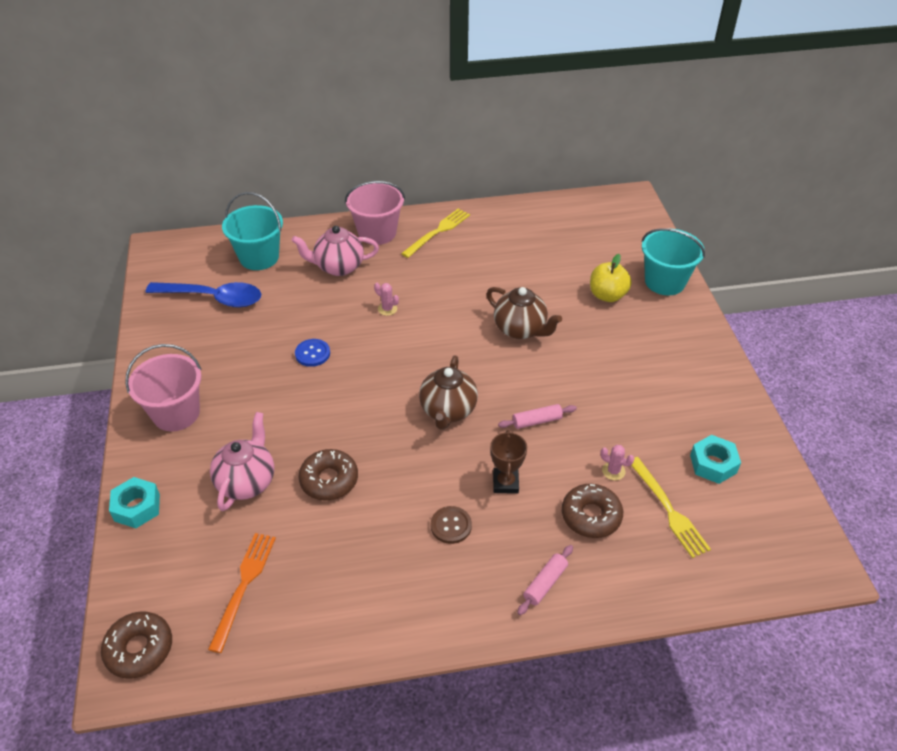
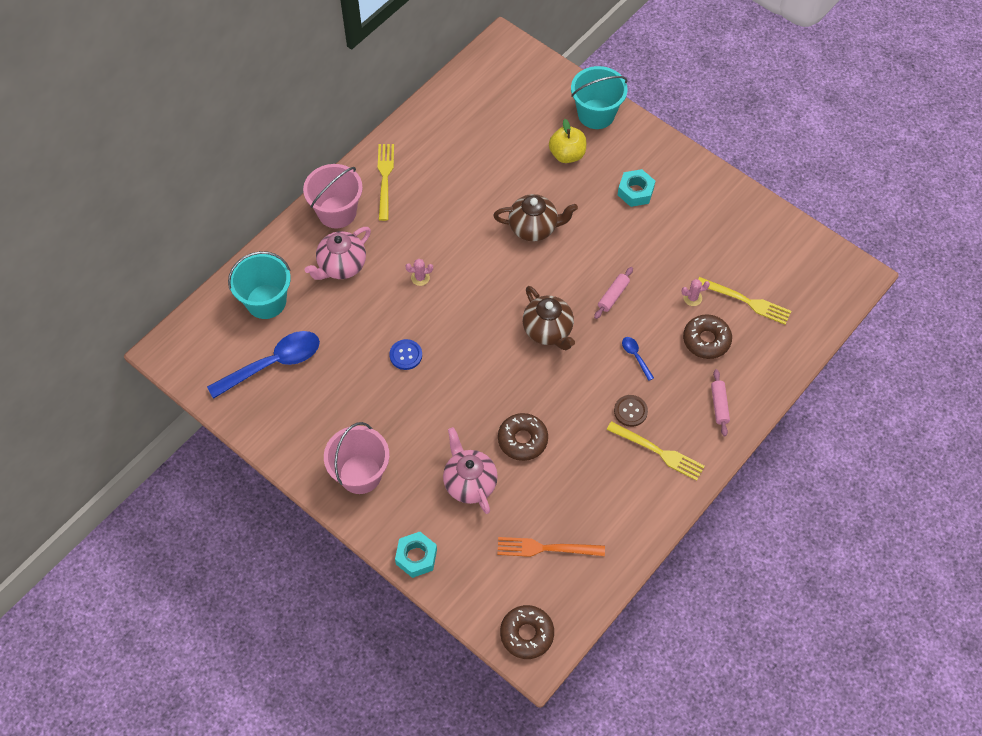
camera: 40 degrees left, 15 degrees up
orange fork [208,533,276,653] -> orange fork turned 60 degrees counterclockwise [497,537,605,557]
brown trophy [490,430,527,494] -> blue spoon [622,337,654,381]
turquoise nut [690,435,741,484] -> turquoise nut moved to [618,169,655,207]
none -> yellow fork [607,421,705,481]

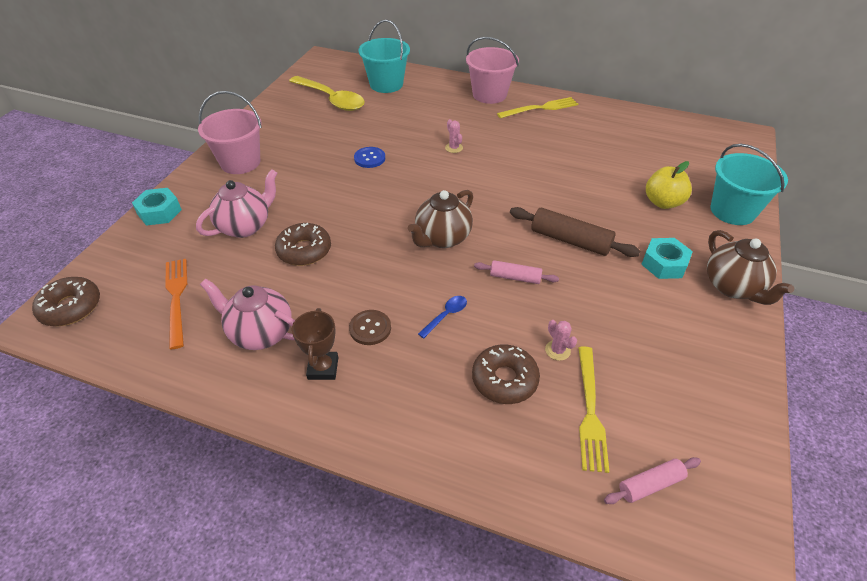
camera: 70 degrees right, 15 degrees down
blue spoon [207,331,320,399] -> yellow spoon [289,76,365,111]
pink teapot [305,227,371,280] -> pink teapot moved to [200,278,295,350]
brown teapot [493,194,578,241] -> brown teapot moved to [707,230,794,305]
yellow fork [607,421,705,481] -> brown trophy [292,308,338,380]
pink rolling pin [711,369,730,437] -> pink rolling pin moved to [604,457,701,504]
none -> brown rolling pin [510,207,640,257]

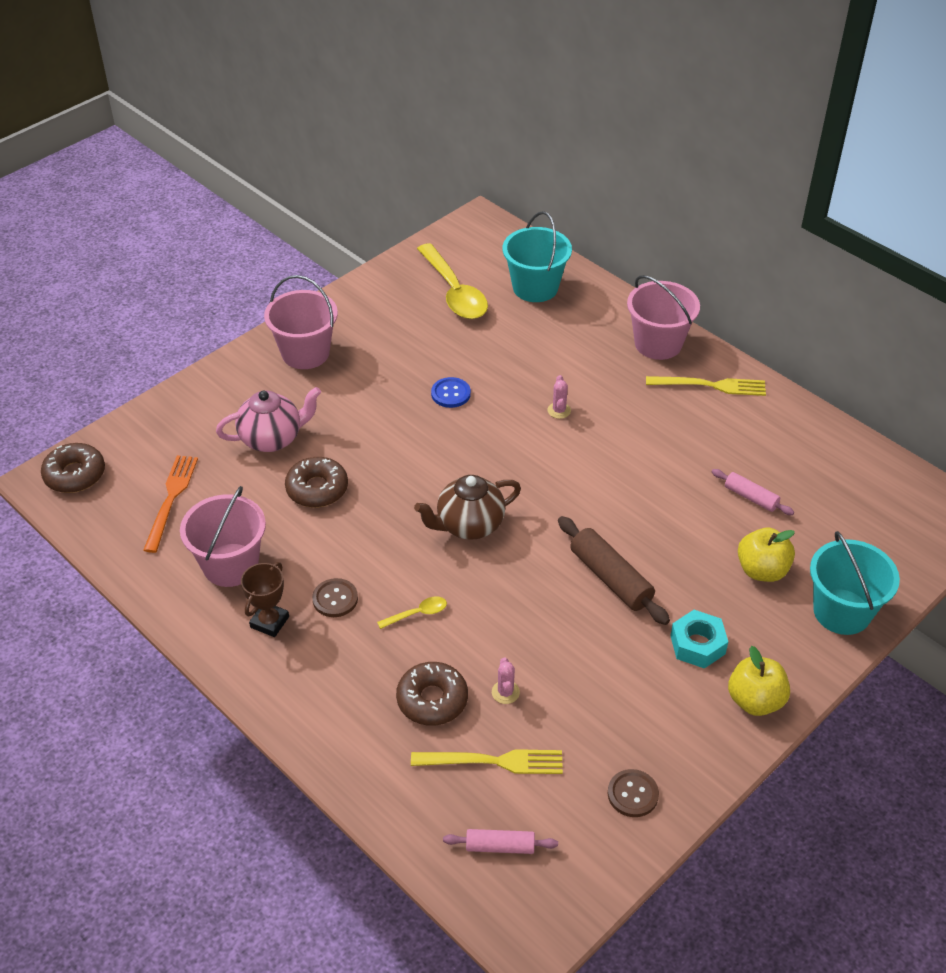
camera: 25 degrees right, 0 degrees up
turquoise nut [132,188,182,226] -> none
pink teapot [200,278,295,350] -> pink bucket [180,486,266,587]
blue spoon [418,296,467,338] -> yellow spoon [377,596,447,629]
pink rolling pin [474,260,559,284] -> pink rolling pin moved to [712,469,794,515]
yellow fork [578,346,609,473] -> yellow fork turned 120 degrees counterclockwise [411,749,563,774]
brown teapot [707,230,794,305] -> yellow apple [728,646,790,716]
none -> brown button [608,769,659,817]

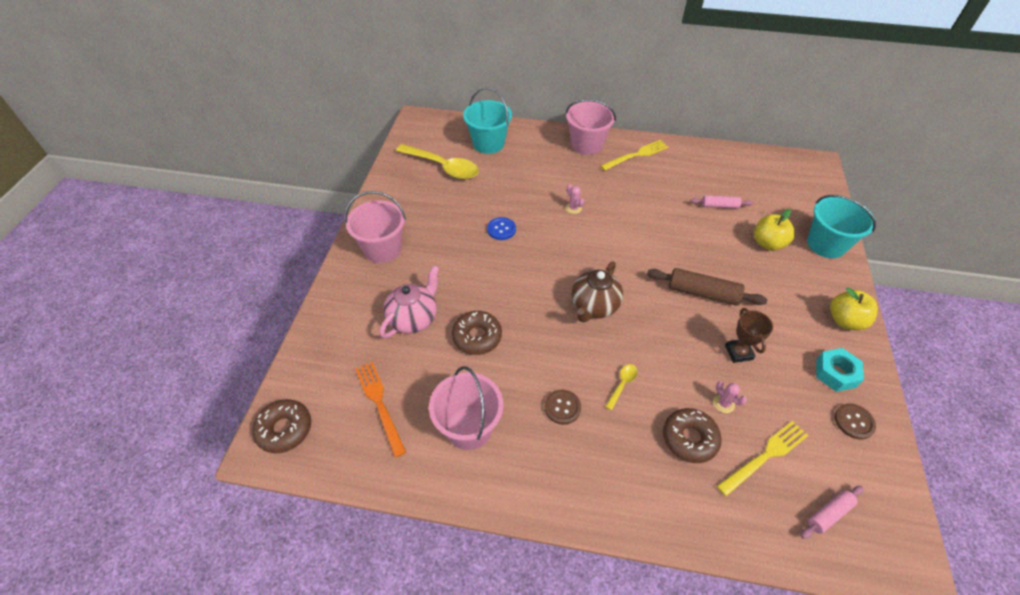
camera: 35 degrees left, 5 degrees up
brown trophy [241,562,289,637] -> brown trophy moved to [725,308,773,363]
turquoise nut [670,610,728,669] -> turquoise nut moved to [816,348,864,392]

